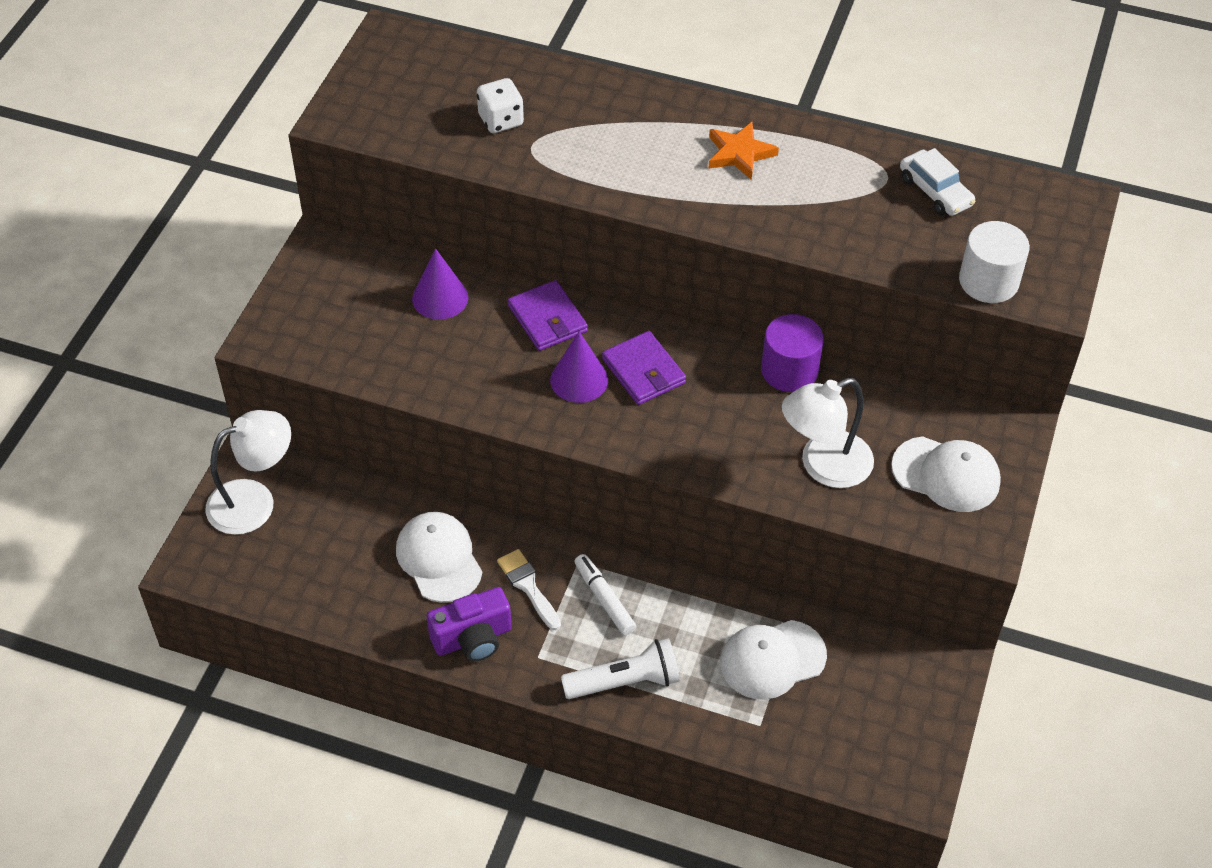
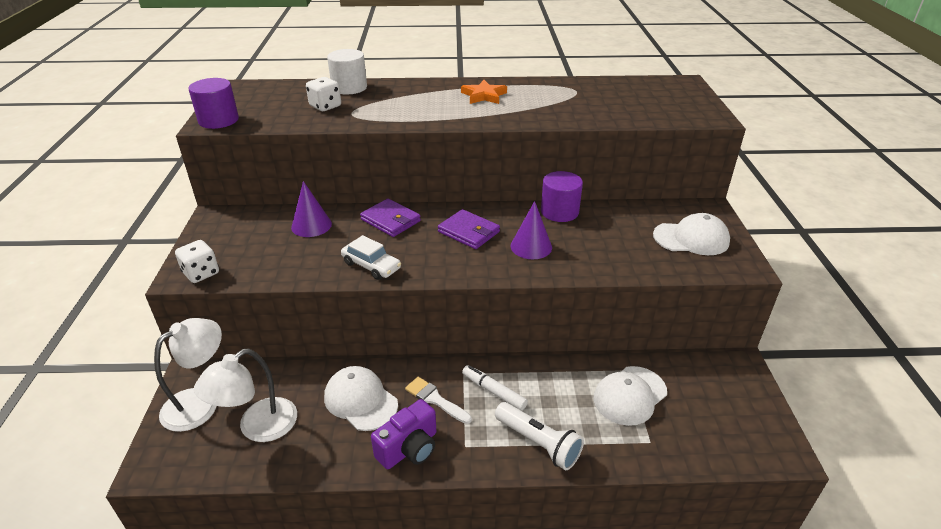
camera: 20 degrees left, 15 degrees down
purple cone [550,332,608,403] -> purple cone moved to [511,201,552,259]
white flashlight [561,638,680,699] -> white flashlight turned 75 degrees clockwise [495,402,584,470]
white lamp [782,378,874,488] -> white lamp moved to [194,349,297,442]
white car [900,148,976,216] -> white car moved to [341,235,401,280]
white cylinder [959,221,1030,303] -> white cylinder moved to [327,49,367,94]
none -> white dice [175,240,219,283]
none -> purple cylinder [188,78,239,129]

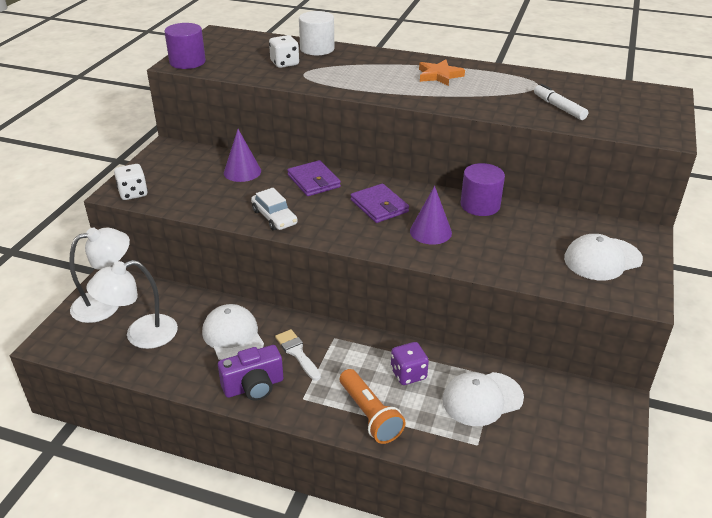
camera: 20 degrees right, 0 degrees up
white marker [462,365,528,411] -> white marker moved to [534,84,588,120]
white flashlight [495,402,584,470] -> orange flashlight [340,369,406,444]
white cap [653,213,730,255] -> white cap turned 135 degrees clockwise [564,234,643,280]
none -> purple dice [391,342,429,385]

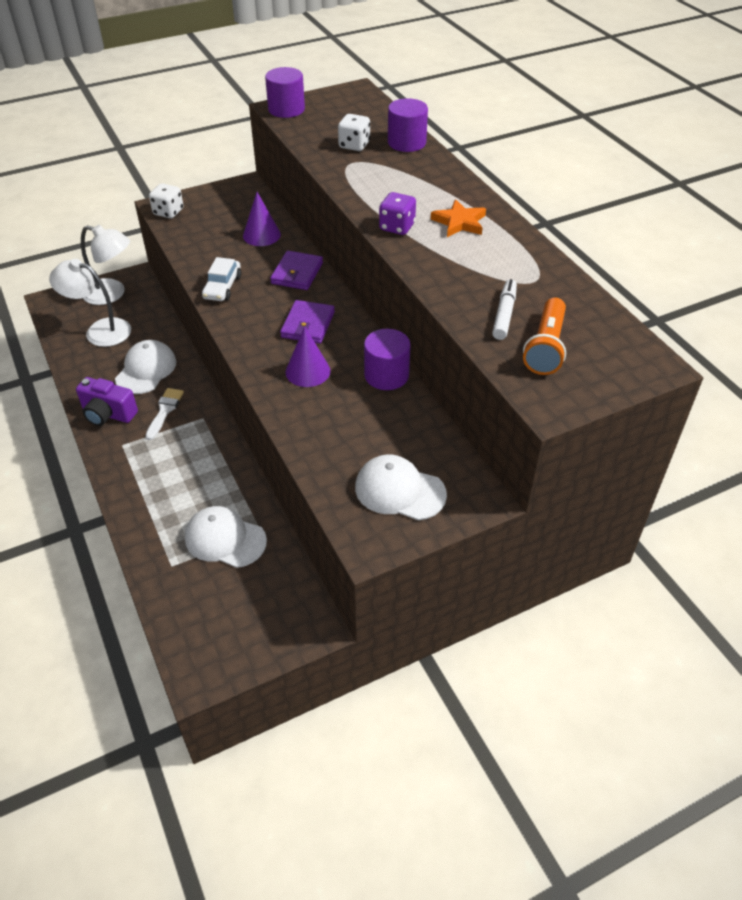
camera: 45 degrees right, 10 degrees up
white cylinder [299,11,334,55] -> purple cylinder [388,98,428,152]
orange flashlight [340,369,406,444] -> orange flashlight moved to [523,298,566,375]
purple dice [391,342,429,385] -> purple dice moved to [379,192,416,235]

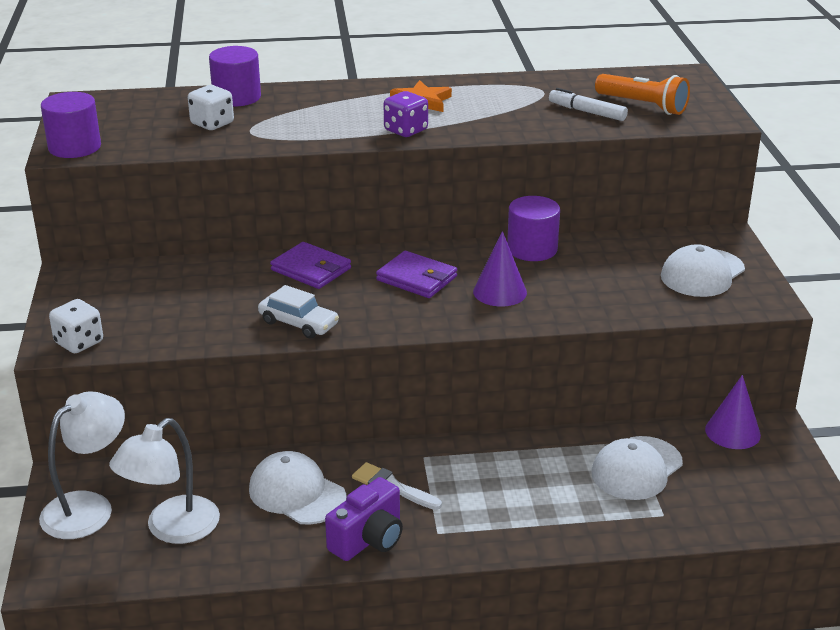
camera: 70 degrees left, 15 degrees down
purple cone [243,192,281,246] -> purple cone moved to [705,375,761,449]

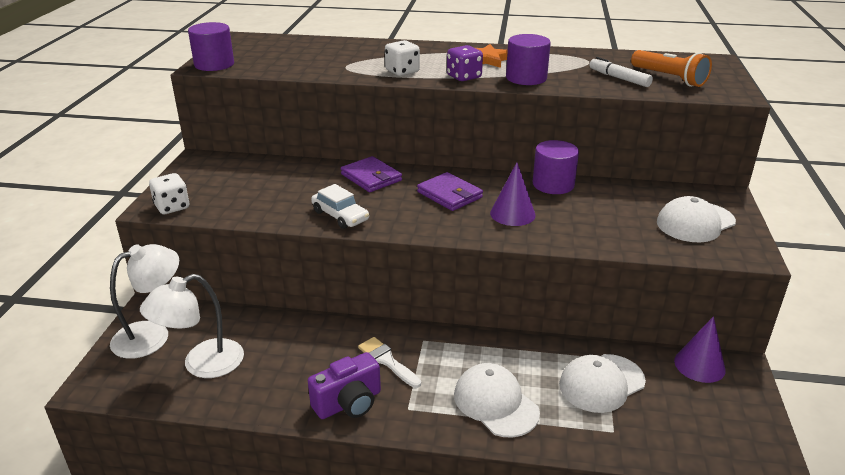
camera: 15 degrees right, 0 degrees up
white dice [188,85,234,130] -> white dice moved to [385,40,420,76]
purple cylinder [209,46,261,107] -> purple cylinder moved to [506,34,551,85]
white cap [249,451,346,524] -> white cap moved to [454,363,540,438]

